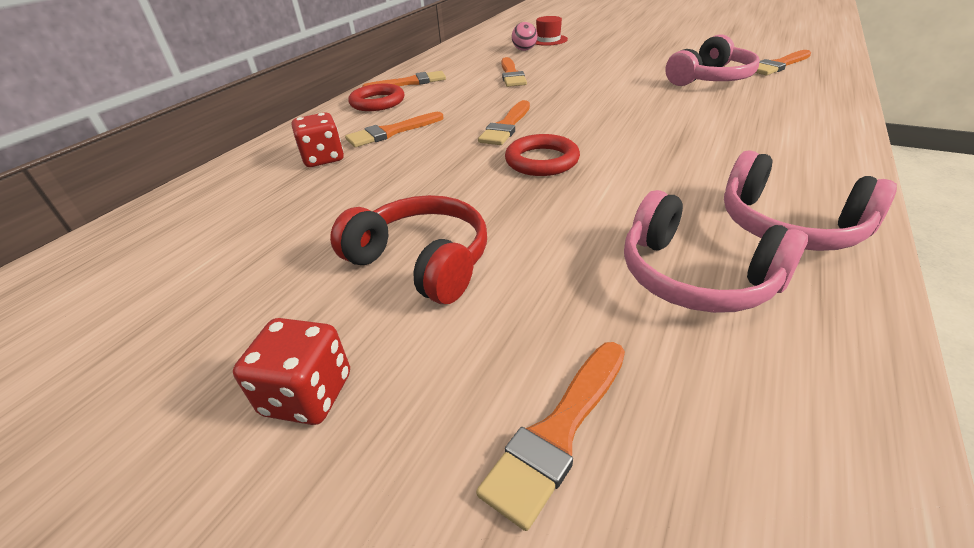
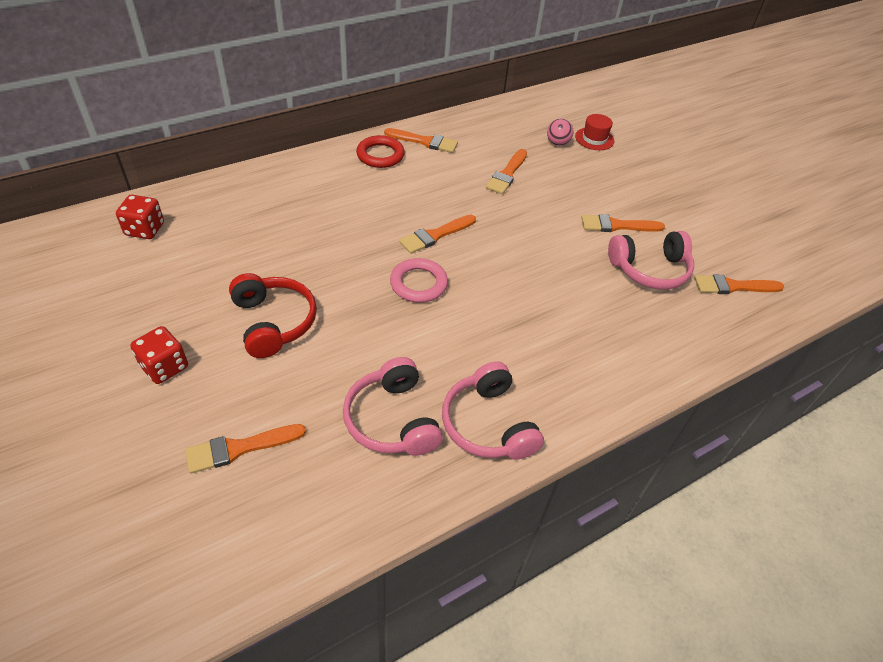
camera: 25 degrees right, 10 degrees up
red dice [292,113,344,167] -> red dice moved to [116,195,164,239]
orange brush [345,112,444,147] -> orange brush moved to [581,214,665,232]
red ring [505,134,580,176] -> pink ring [390,258,448,303]

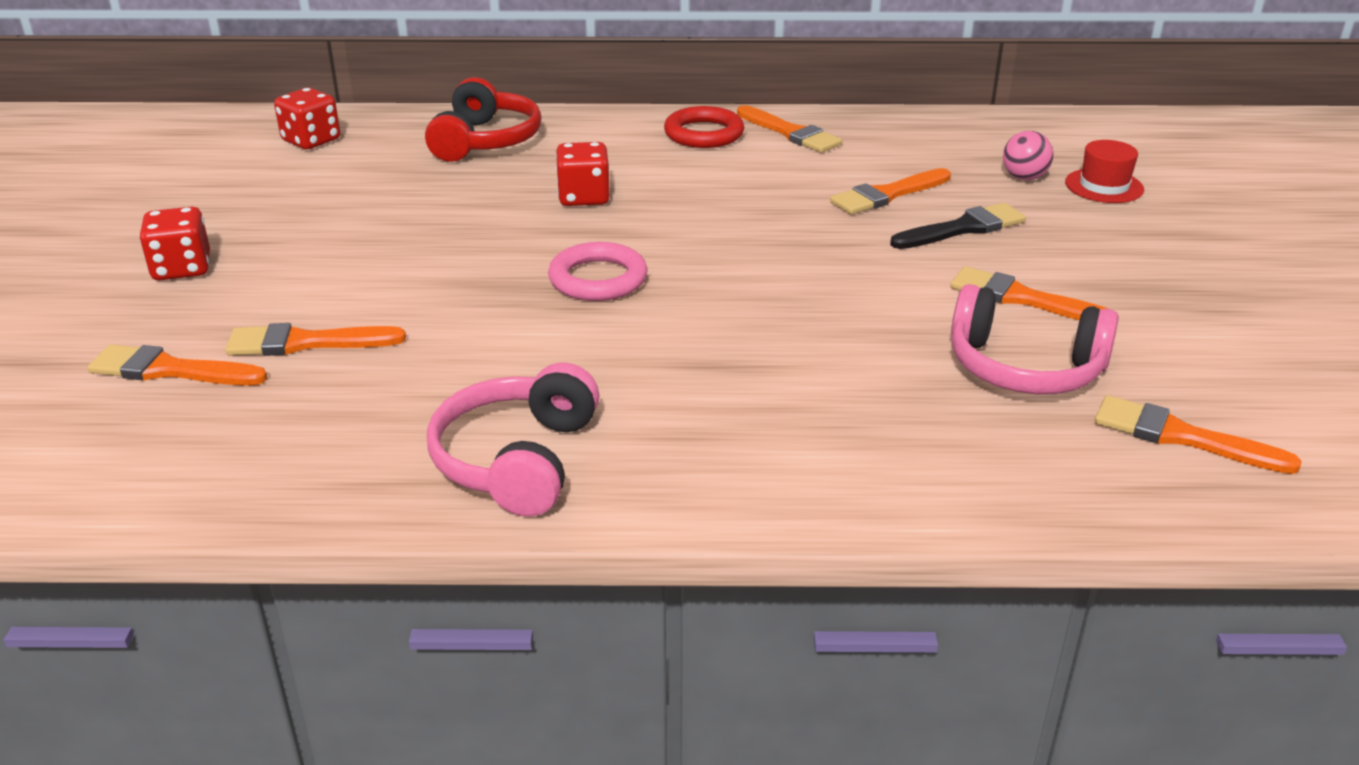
camera: 35 degrees right, 15 degrees down
red headphones [229,273,317,358] -> red headphones moved to [425,77,542,162]
pink headphones [343,357,443,456] -> none
orange brush [399,215,476,254] -> orange brush moved to [225,323,406,356]
none -> red dice [556,142,610,206]
none -> black brush [890,203,1026,249]

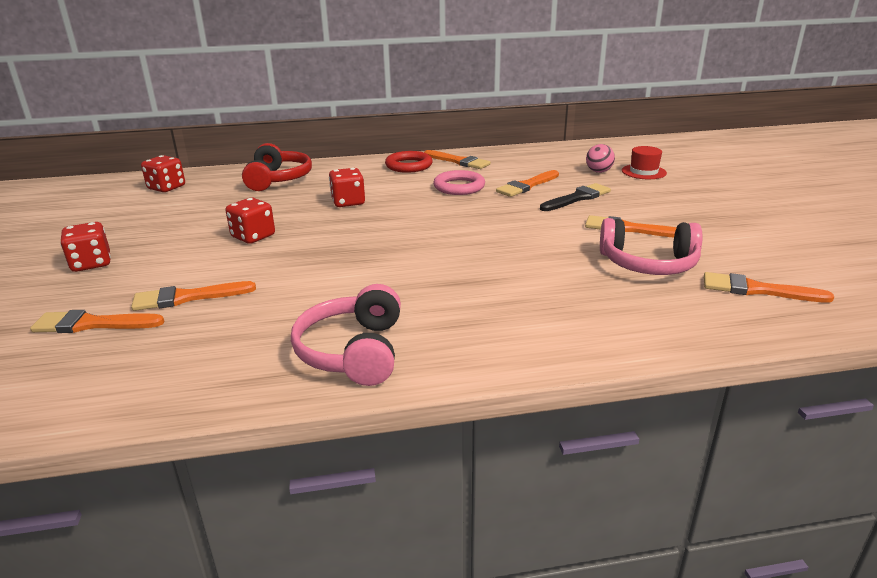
camera: 10 degrees left, 5 degrees down
pink ring [548,242,648,301] -> pink ring moved to [433,170,485,195]
none -> red dice [225,198,275,244]

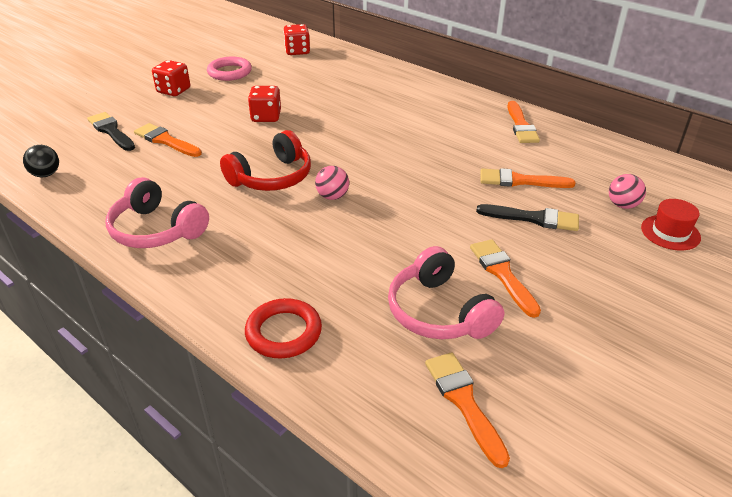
camera: 50 degrees right, 10 degrees up
orange brush [30,310,165,333] -> black brush [87,112,135,151]
red headphones [242,143,312,191] -> red headphones moved to [220,130,311,191]
pink headphones [291,284,401,386] -> pink headphones turned 105 degrees counterclockwise [106,177,209,248]
red dice [329,168,365,207] -> none
red ring [385,151,433,173] -> red ring moved to [245,298,322,358]
pink ring [433,170,485,195] -> pink ring moved to [207,57,252,81]
none -> black ball [23,145,59,177]
none -> pink ball [315,166,349,200]

